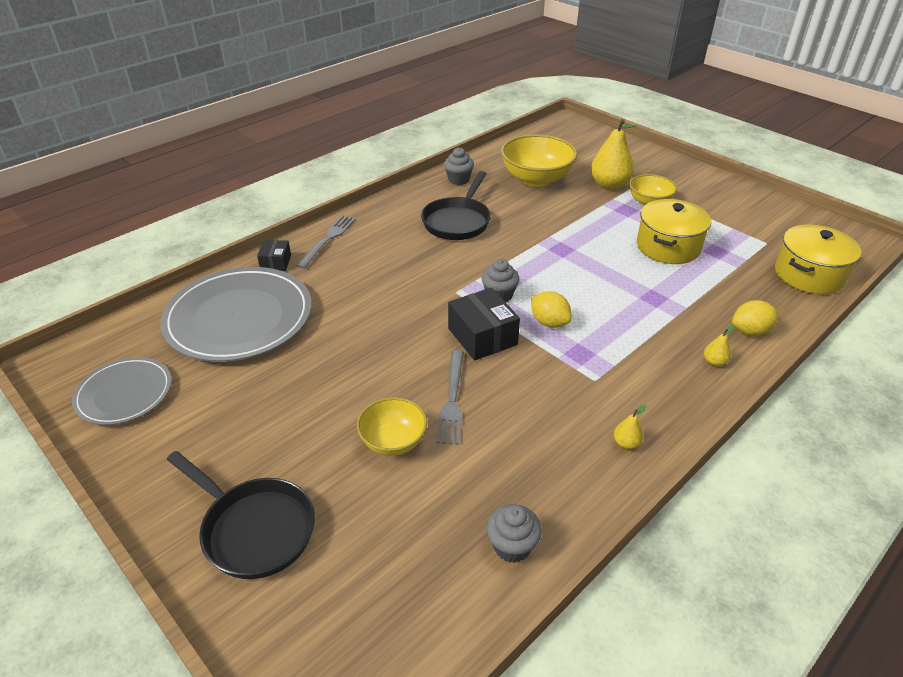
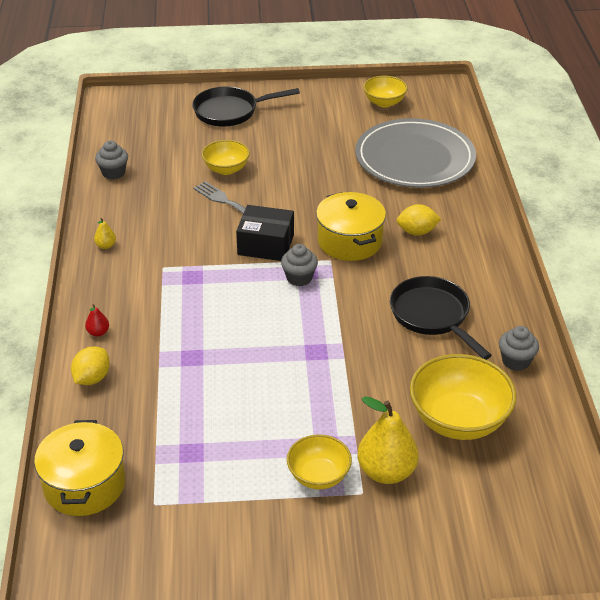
camera: 130 degrees right, 0 degrees up
grey plate [72,357,172,425] -> yellow bowl [363,76,408,107]
black box [257,240,291,271] -> none
grey fork [296,215,356,269] -> none
yellow lemon [531,291,572,328] -> yellow lemon moved to [396,204,441,235]
yellow pot [637,199,711,264] -> yellow pot moved to [316,192,386,261]
yellow pear [704,325,735,366] -> red pear [85,304,109,337]

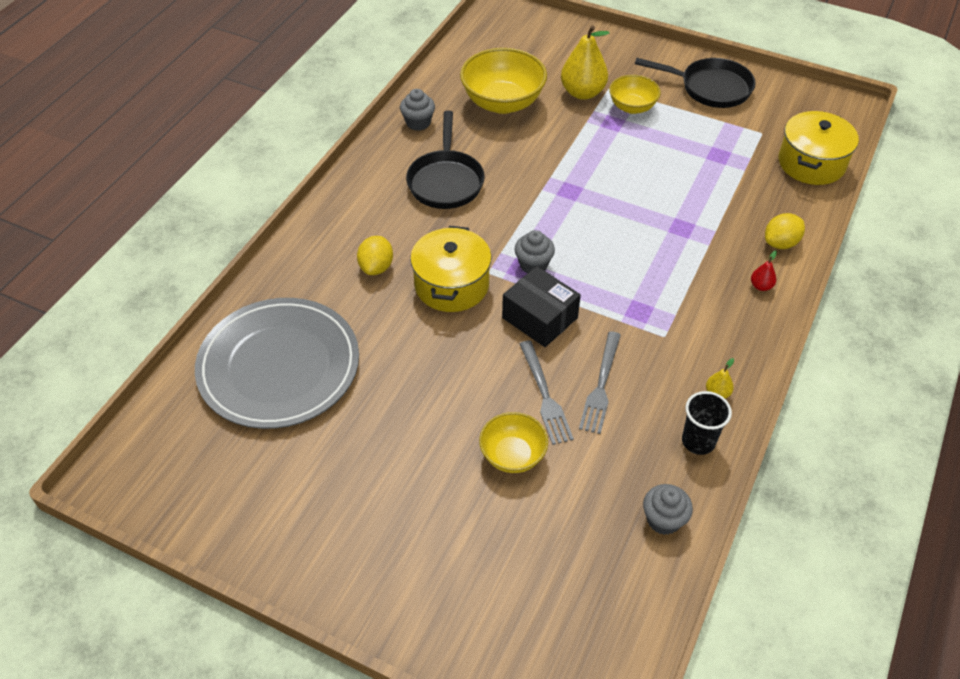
camera: 150 degrees left, 10 degrees up
black pan [192,87,300,126] -> black pan moved to [635,58,756,108]
yellow bowl [363,76,408,107] -> none
yellow lemon [396,204,441,235] -> yellow lemon turned 75 degrees clockwise [357,236,393,275]
none -> grey fork [579,331,621,434]
none -> black cup [682,391,732,455]

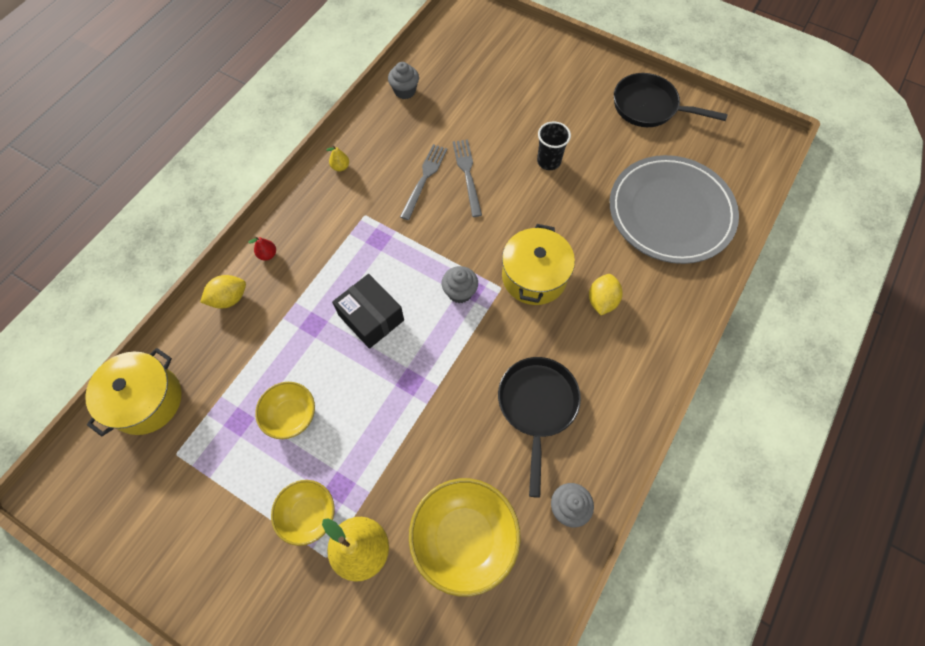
camera: 175 degrees left, 15 degrees up
yellow bowl [479,412,548,473] -> yellow bowl moved to [255,382,315,439]
black box [502,266,581,347] -> black box moved to [332,274,404,349]
black pan [635,58,756,108] -> black pan moved to [614,73,728,127]
black cup [682,391,732,455] -> black cup moved to [537,121,571,170]

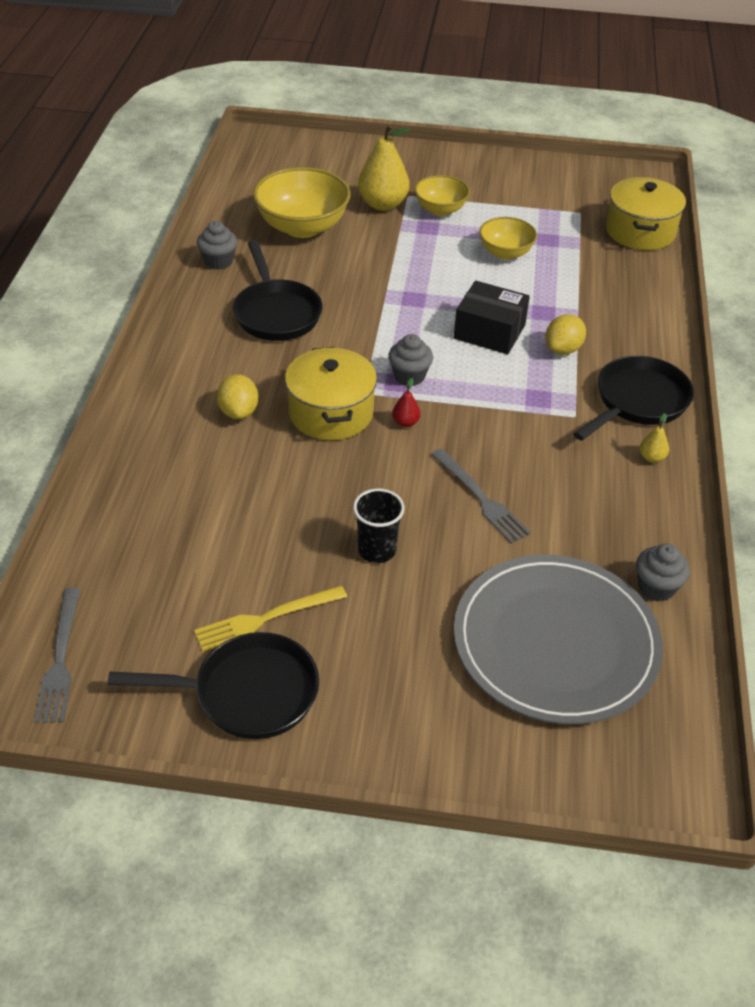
camera: 155 degrees right, 20 degrees down
yellow lemon [200,275,246,309] -> yellow lemon moved to [545,314,586,355]
red pear [248,236,276,261] -> red pear moved to [392,378,421,427]
grey fork [400,144,448,220] -> grey fork moved to [34,587,81,723]
grey plate [610,155,739,264] -> grey plate moved to [454,555,663,724]
none -> yellow fork [194,586,347,652]
none -> black pan [573,356,694,441]

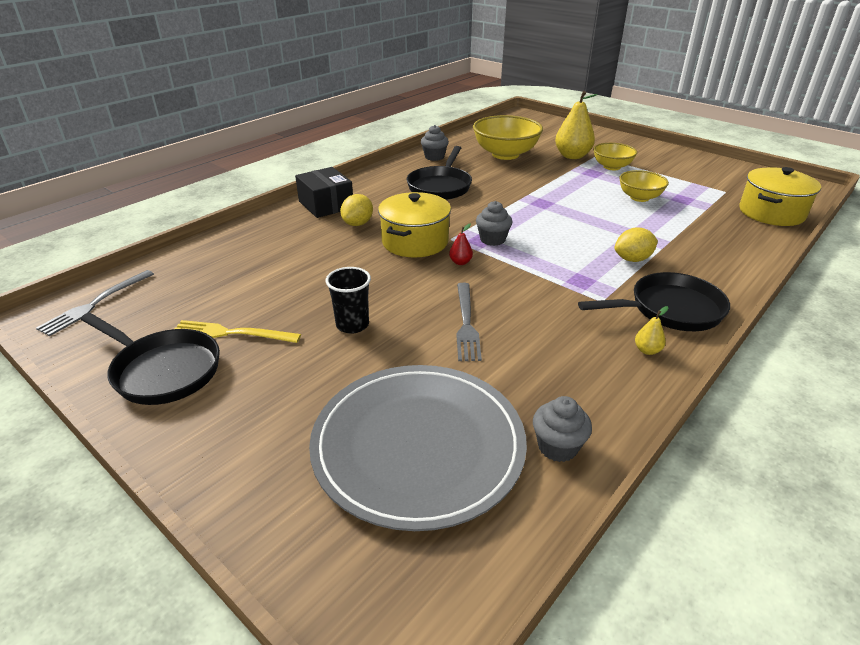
camera: 35 degrees right, 10 degrees down
black box [454,280,530,354] -> black box moved to [295,167,353,218]

